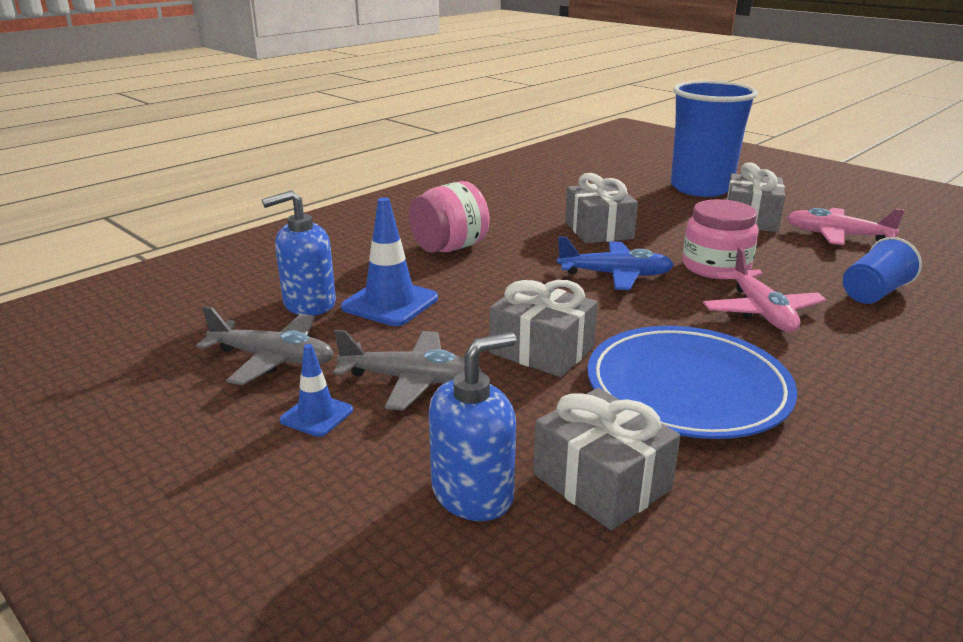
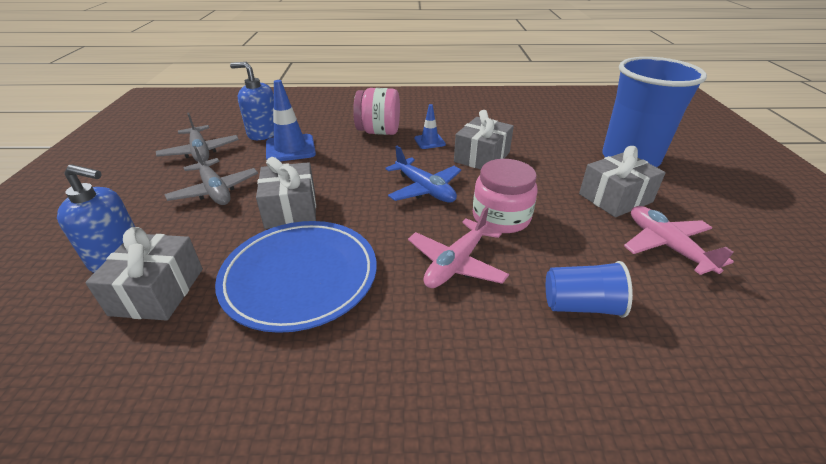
camera: 45 degrees right, 10 degrees up
blue traffic cone [279,344,353,437] -> blue traffic cone moved to [414,104,446,149]

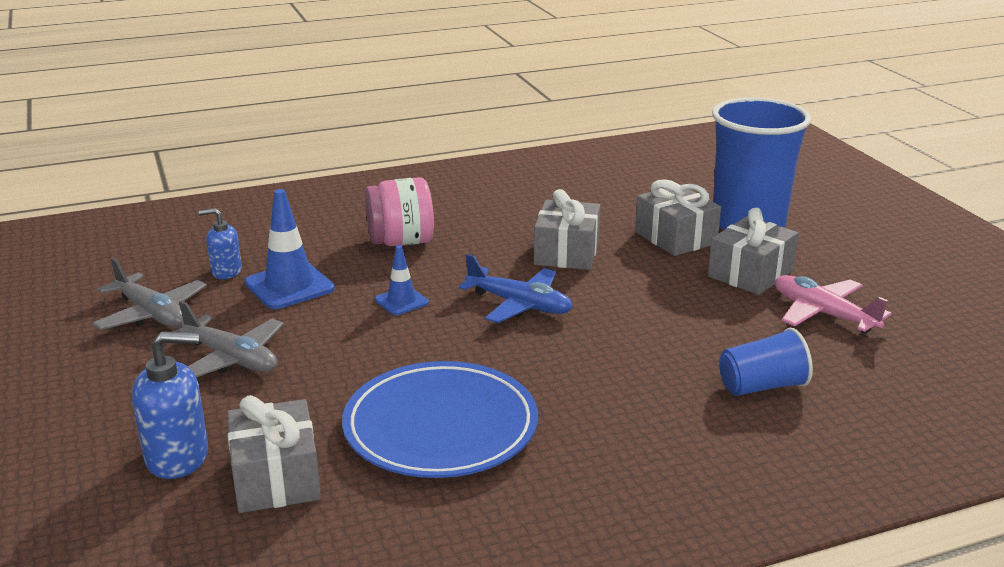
camera: 20 degrees left, 10 degrees down
blue soap dispenser [230,62,274,140] -> blue soap dispenser [199,208,242,279], size x0.63
grey gift [256,157,316,229] -> grey gift moved to [635,179,721,256]
pink plane [408,206,509,288] -> none
blue traffic cone [414,104,446,149] -> blue traffic cone moved to [375,245,429,315]
pink jar [473,159,537,233] -> none

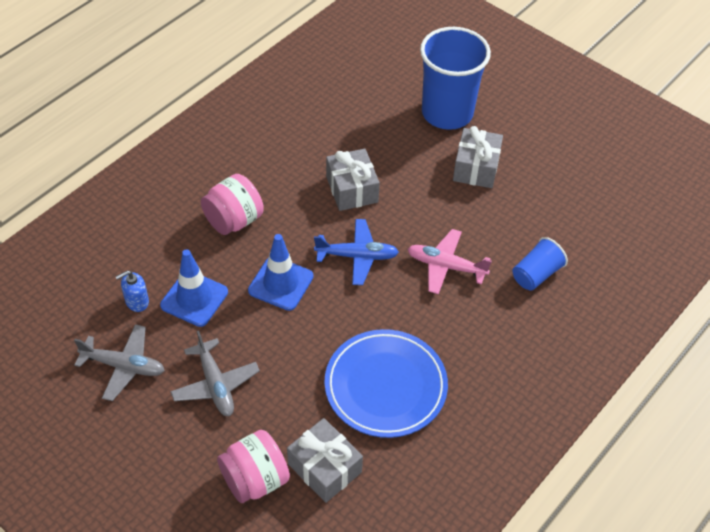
camera: 30 degrees left, 25 degrees up
blue soap dispenser [132,331,208,479] -> pink jar [217,430,290,503]
grey plane [174,301,284,377] -> grey plane turned 60 degrees clockwise [170,331,260,416]
blue traffic cone [375,245,429,315] -> blue traffic cone [248,234,314,311], size x1.73
grey gift [635,179,721,256] -> none
pink plane [775,275,892,333] -> pink plane moved to [408,229,492,294]

